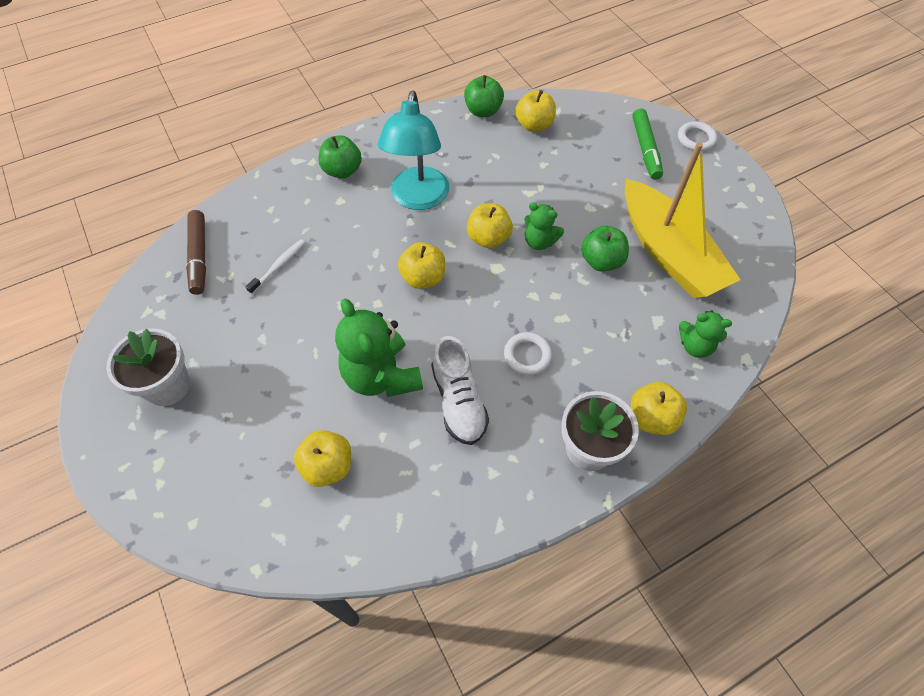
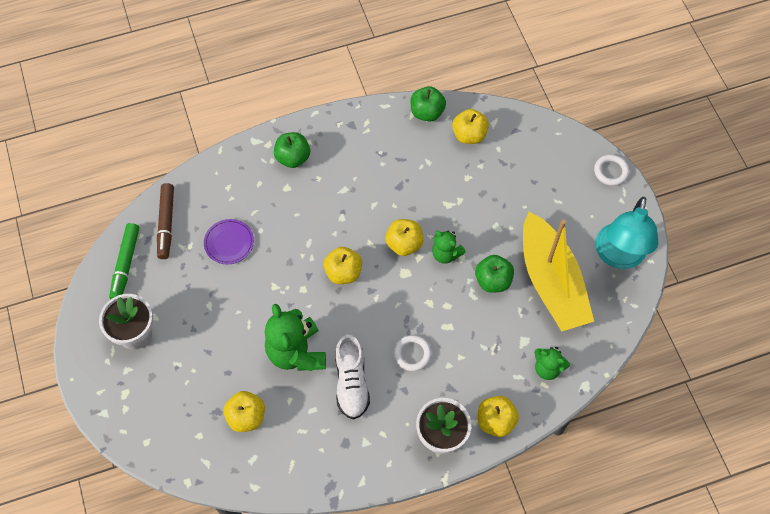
camera: 10 degrees right, 5 degrees up
white toothbrush [246,240,305,294] -> purple plate [204,219,254,264]
turquoise lamp [378,91,449,210] -> turquoise lamp moved to [595,197,658,269]
green marker [632,109,663,180] -> green marker moved to [109,223,139,299]

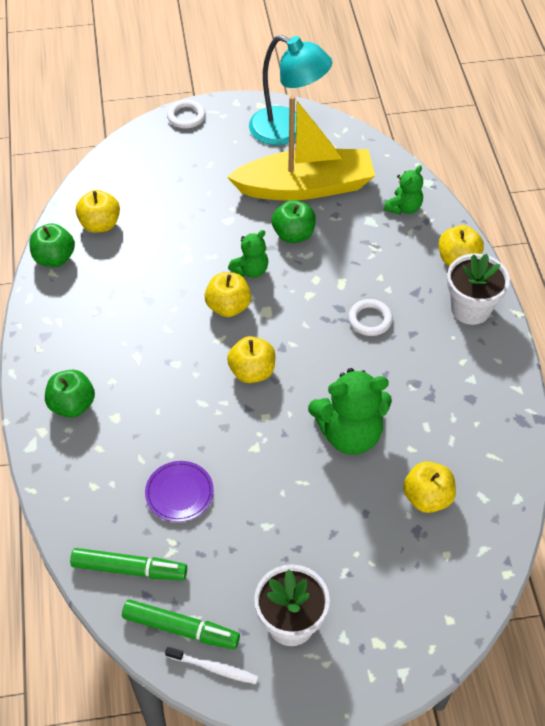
camera: 80 degrees left, 10 degrees down
brown marker [157,183,174,259] -> green marker [70,548,187,580]
white shoe [335,334,370,420] -> none
none -> white toothbrush [165,647,258,684]

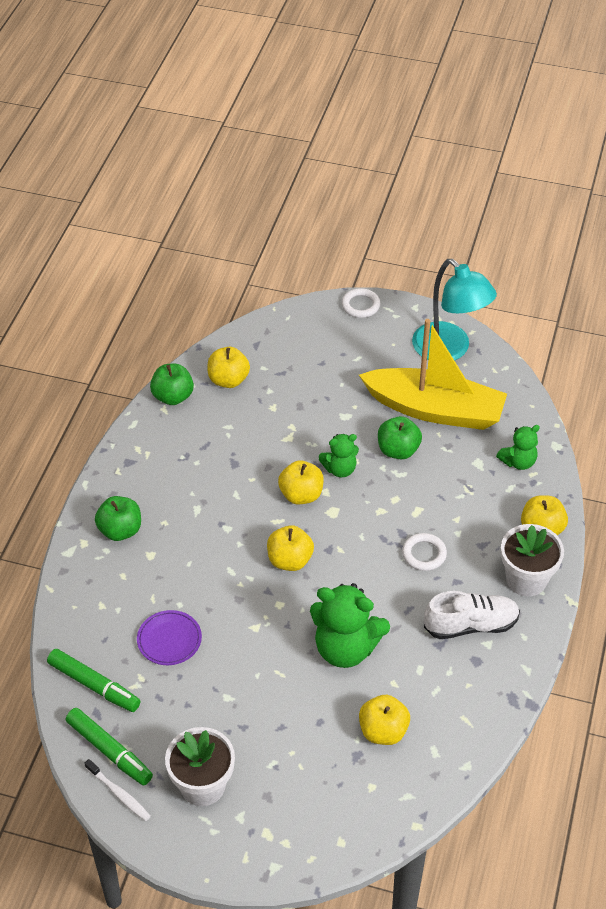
camera: 25 degrees right, 5 degrees down
none -> white shoe [424,591,520,639]

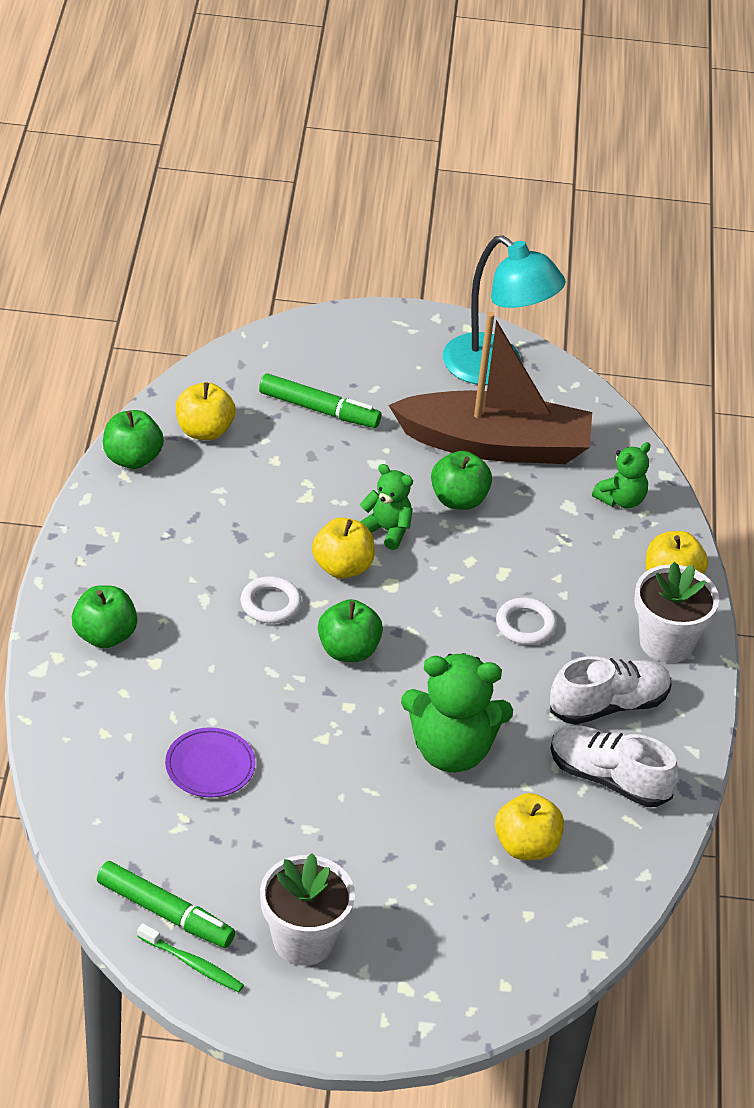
camera: 15 degrees left, 5 degrees down
green marker [47,649,140,712] -> green marker moved to [259,373,381,428]
white toothbrush [84,759,151,821] -> green toothbrush [137,923,244,992]
yellow apple [267,525,314,571] -> green apple [318,599,383,662]
green teddy bear [319,434,359,477] -> green teddy bear turned 120 degrees counterclockwise [360,464,413,550]
white ring [341,288,380,318] -> white ring moved to [241,576,302,624]
yellow boat [359,319,507,430] -> brown boat [389,312,592,464]
none -> white shoe [550,725,679,807]

